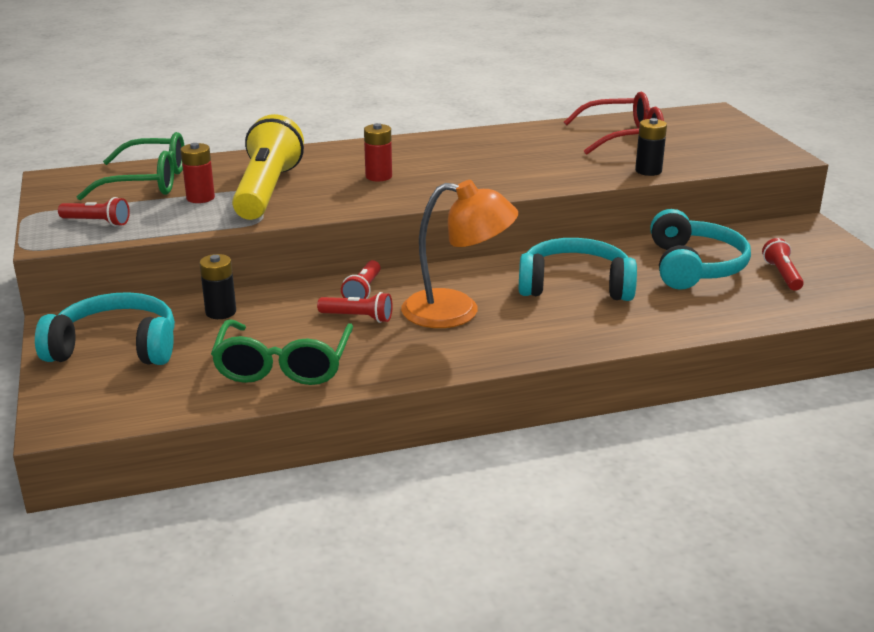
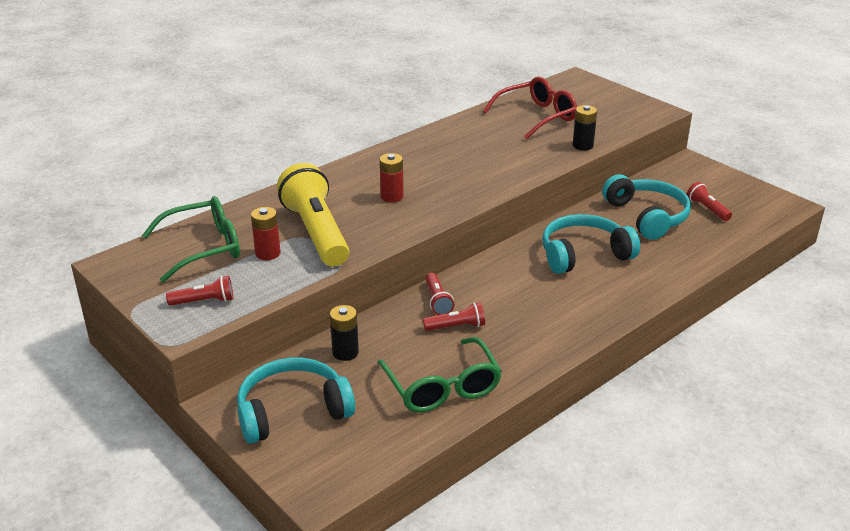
camera: 25 degrees left, 5 degrees up
orange lamp [401,180,518,328] -> none

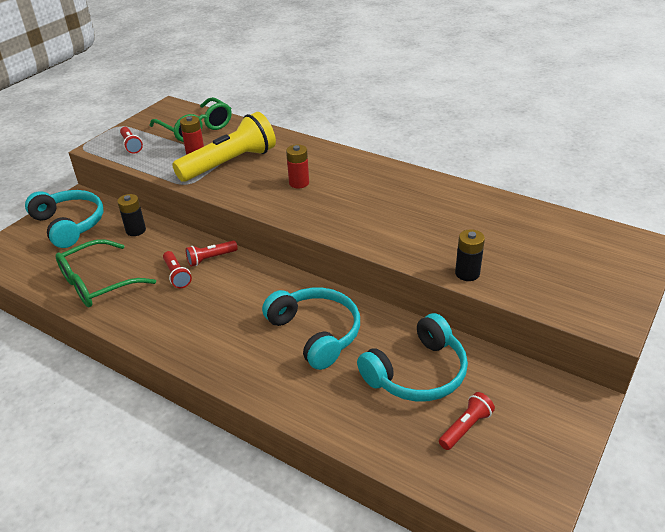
camera: 75 degrees right, 5 degrees up
red glasses [483,77,577,140] -> none

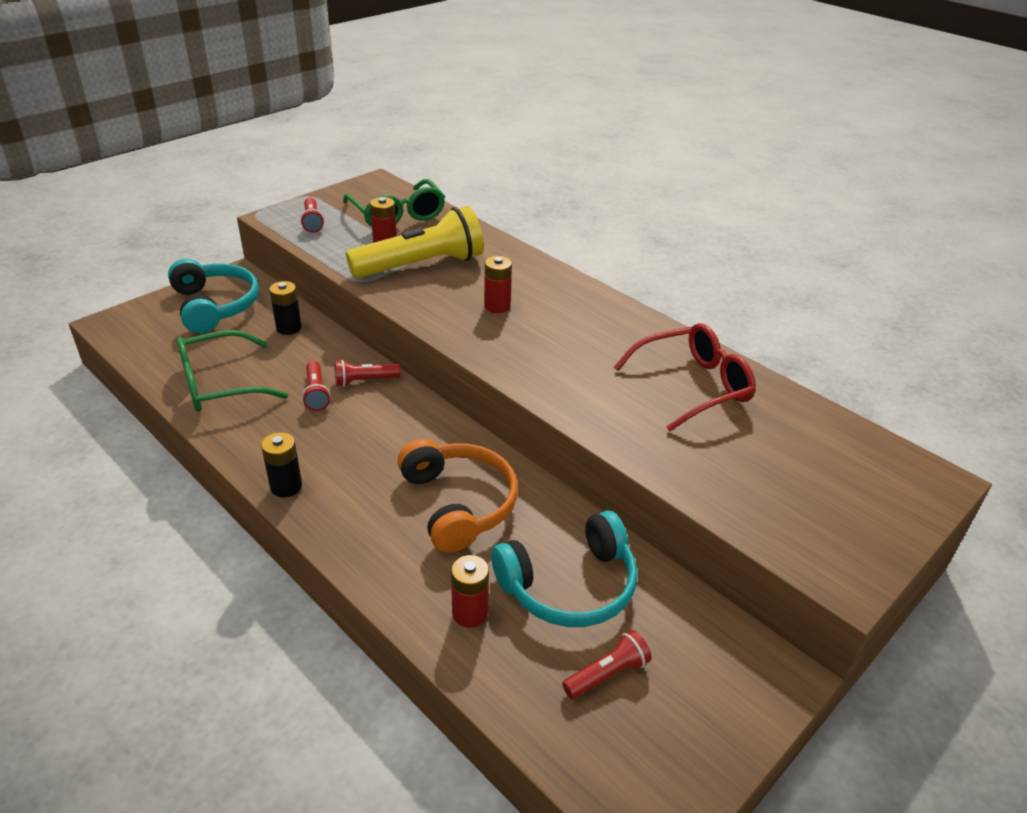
camera: 10 degrees right, 0 degrees up
turquoise headphones [262,288,360,370] -> orange headphones [397,439,518,553]
black battery [455,229,485,281] -> black battery moved to [261,432,302,497]
none -> red battery [451,555,489,628]
none -> red glasses [614,323,756,432]

